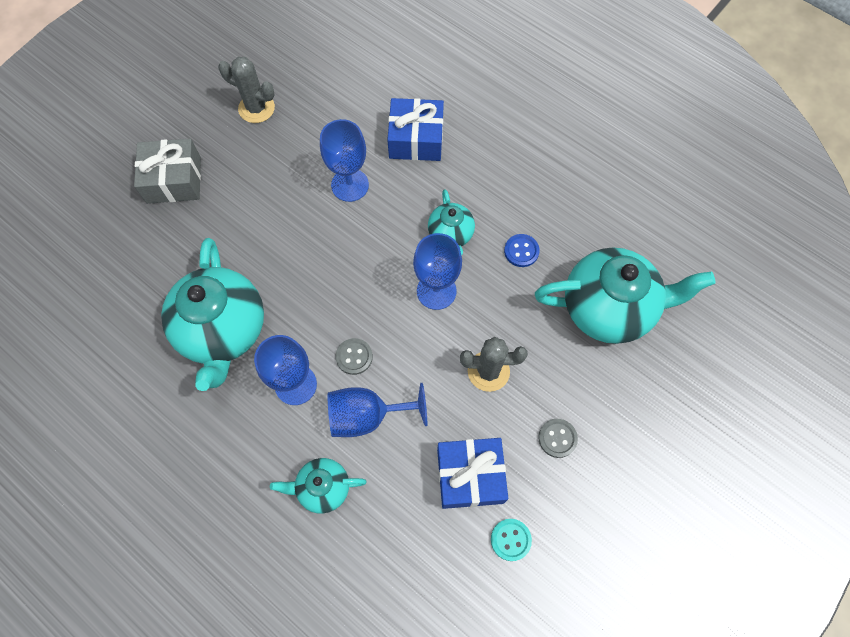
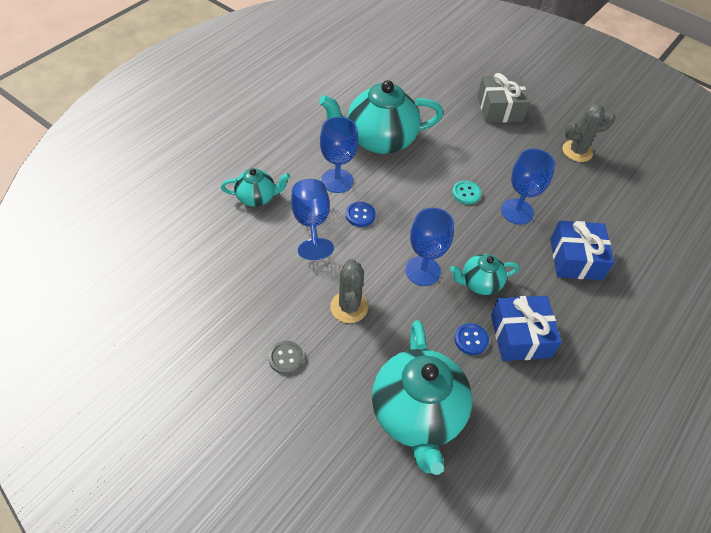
camera: 85 degrees right, 15 degrees down
grey cactus [218,57,275,123] -> grey cactus turned 60 degrees clockwise [563,104,615,162]
turquoise teapot [270,458,367,514] -> turquoise teapot turned 90 degrees clockwise [221,168,290,207]
grey button [336,338,373,375] -> blue button [346,202,376,227]
blue gift [437,438,508,509] -> blue gift moved to [491,296,562,361]
turquoise button [491,519,532,561] -> turquoise button moved to [452,180,481,204]

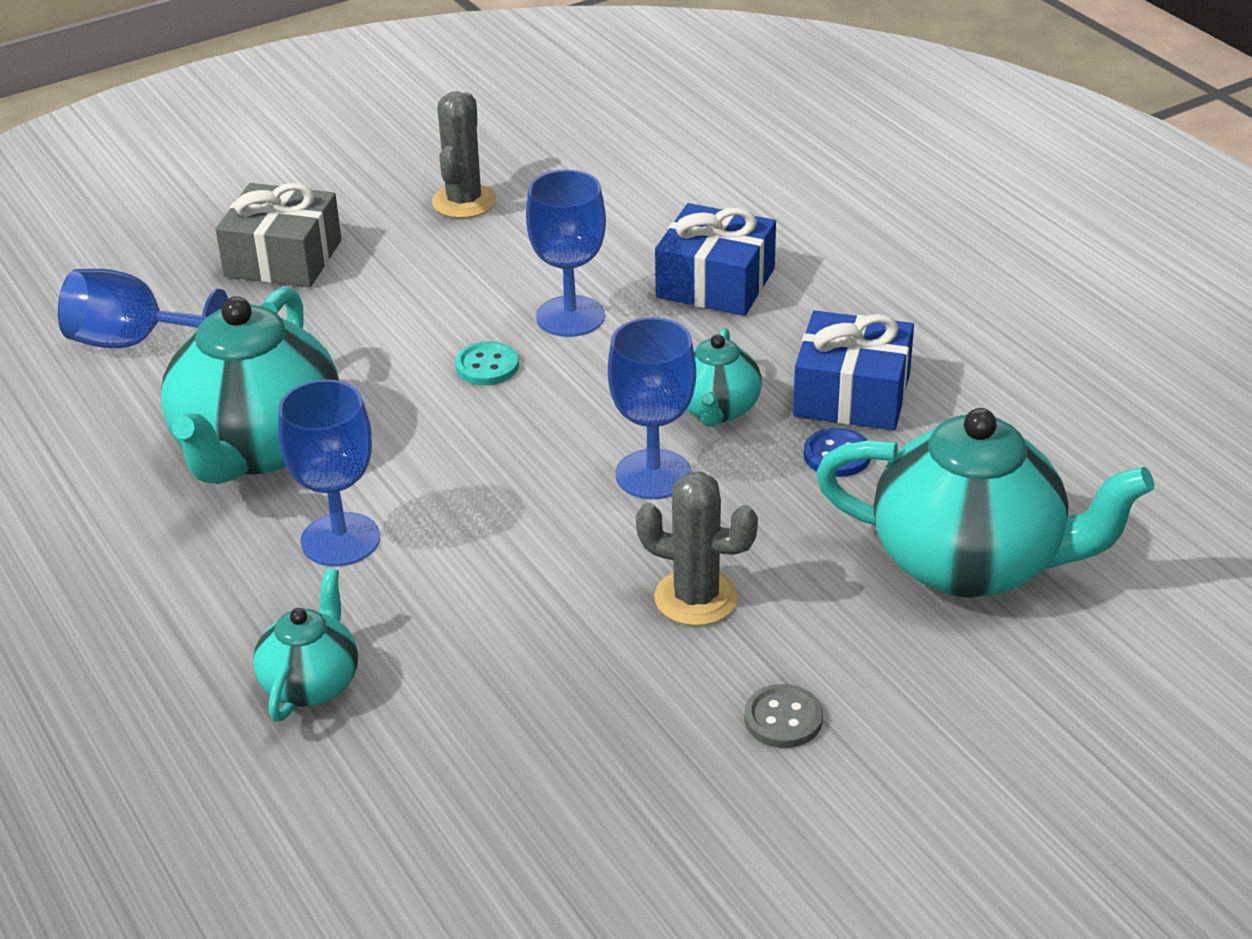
camera: 65 degrees left, 15 degrees down
blue goblet [291,179,334,260] -> blue goblet moved to [58,269,228,348]
blue button [346,202,376,227] -> none

